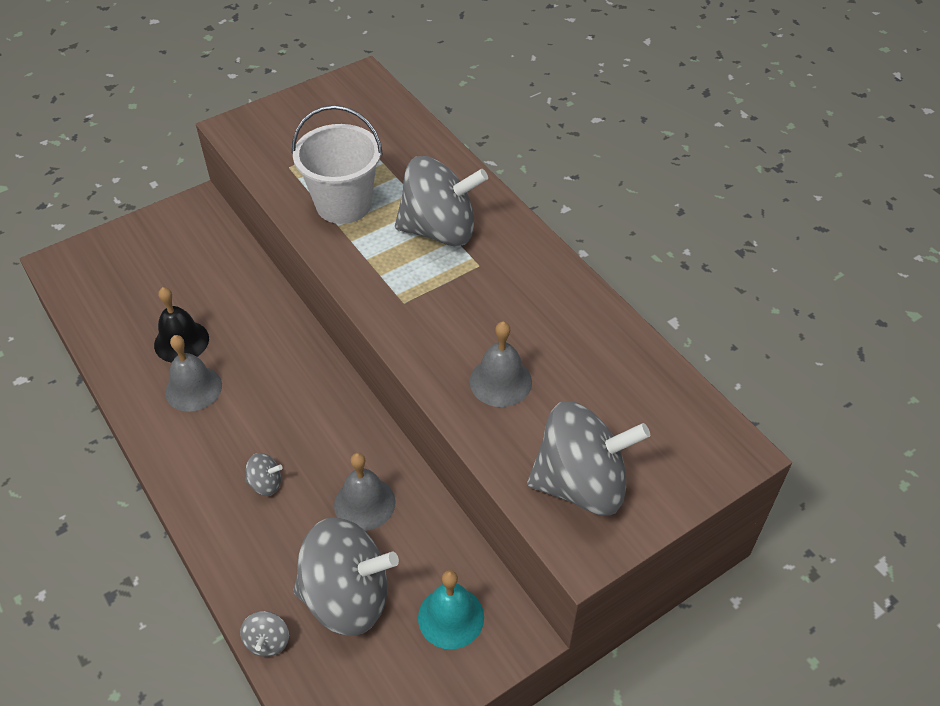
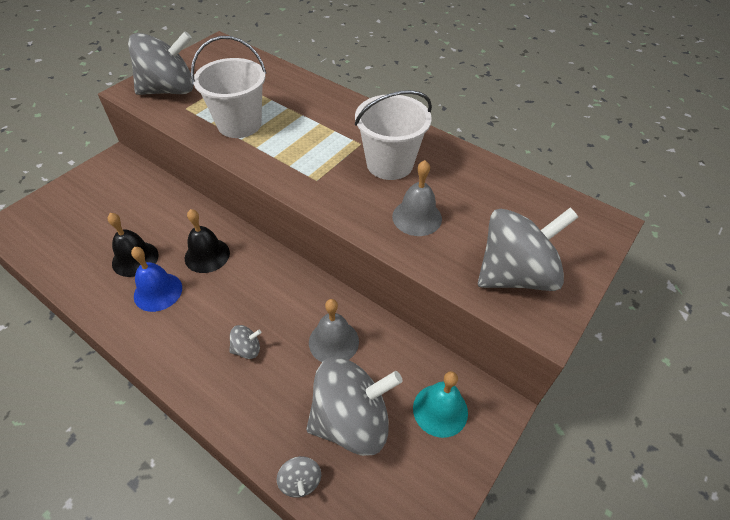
camera: 20 degrees left, 0 degrees up
grey bell [165,335,222,412] -> blue bell [131,247,182,312]
grey spinning top [395,156,488,246] -> grey spinning top moved to [128,31,194,95]
none -> black bell [185,209,230,273]
none -> white bucket [355,90,432,180]

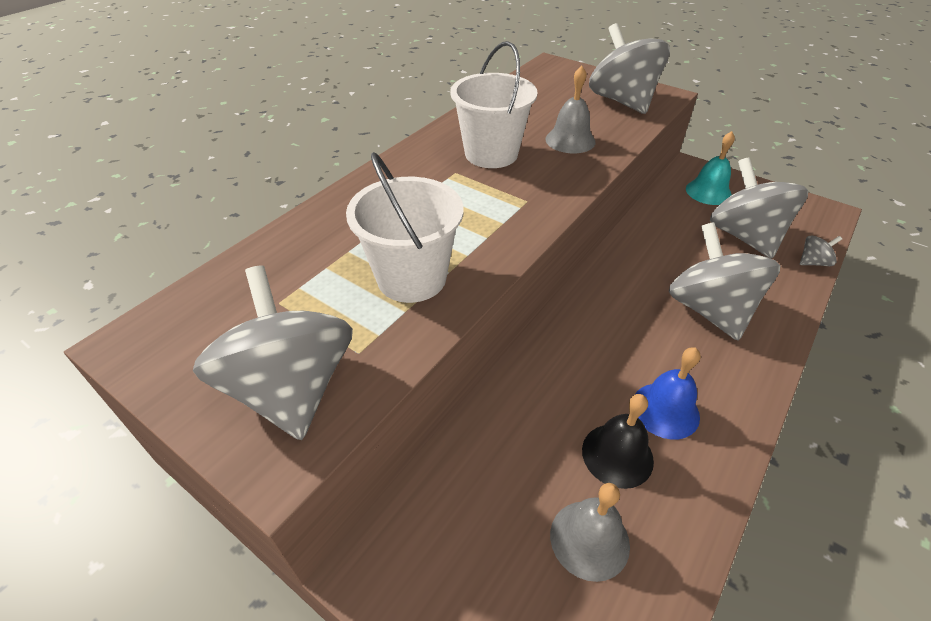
camera: 90 degrees left, 5 degrees down
black bell [185,209,230,273] -> none
grey spinning top [229,325,261,359] -> grey spinning top [669,222,781,340], size x2.43
grey bell [309,299,359,362] -> grey bell moved to [550,483,630,582]

